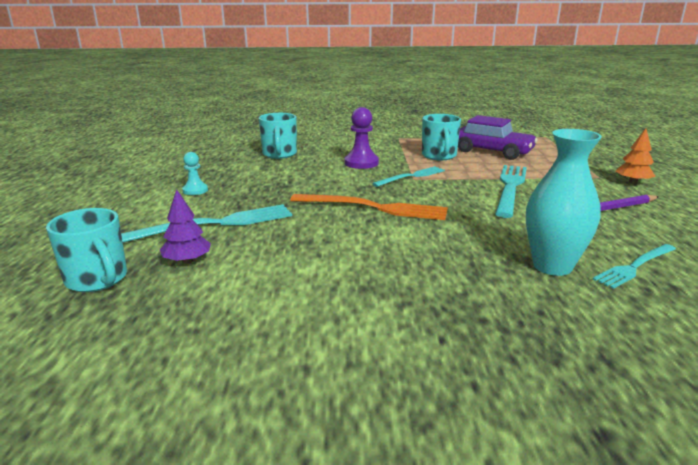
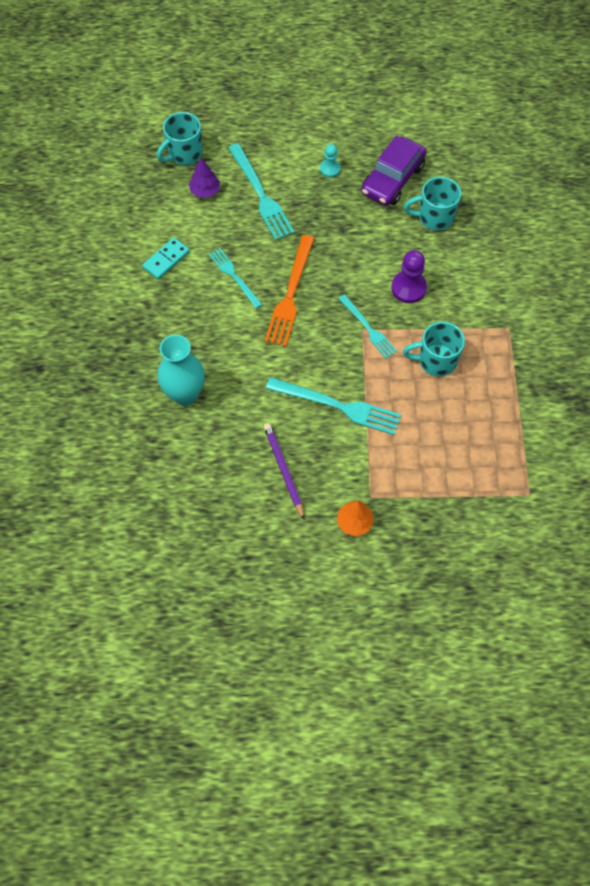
camera: 90 degrees right, 40 degrees up
purple car [458,115,538,160] -> purple car moved to [361,135,426,206]
turquoise fork [593,244,676,289] -> turquoise fork moved to [209,248,263,309]
none -> turquoise domino [142,237,190,280]

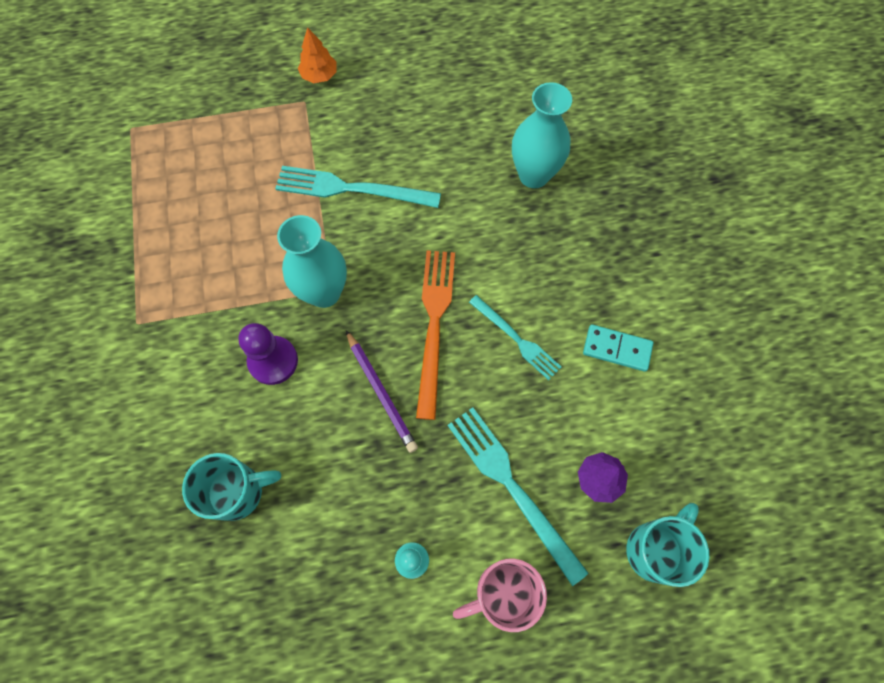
camera: 170 degrees right, 5 degrees up
turquoise domino [142,237,190,280] -> turquoise domino turned 75 degrees clockwise [583,324,653,372]
purple pencil [264,423,304,519] -> purple pencil moved to [346,330,418,453]
turquoise fork [338,294,397,359] -> turquoise vase [277,215,347,308]
purple car [361,135,426,206] -> none
turquoise mug [403,322,465,377] -> none
none -> pink mug [453,559,547,632]

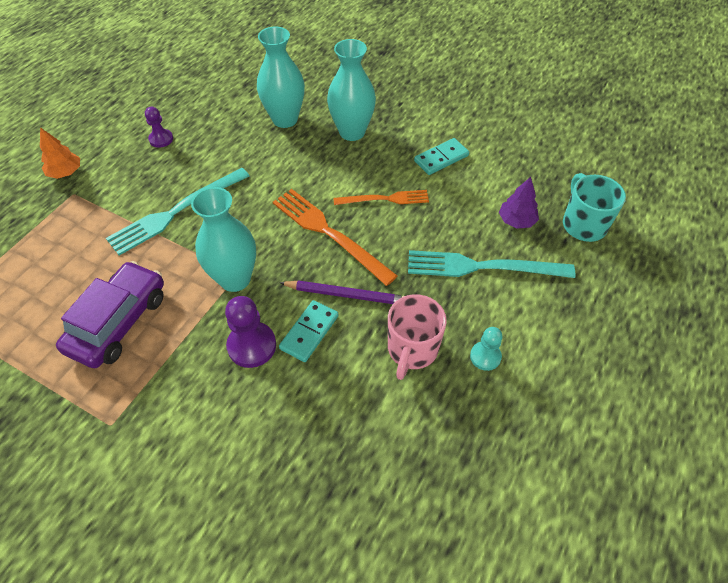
camera: 50 degrees left, 15 degrees down
turquoise mug [182,453,281,521] -> none
pink mug [453,559,547,632] -> pink mug moved to [388,294,447,380]
turquoise fork [469,295,561,380] -> orange fork [334,190,429,205]
none -> purple car [56,261,164,368]
none -> purple pawn [145,107,173,148]
none -> turquoise domino [279,300,339,362]
none -> turquoise vase [327,39,376,141]

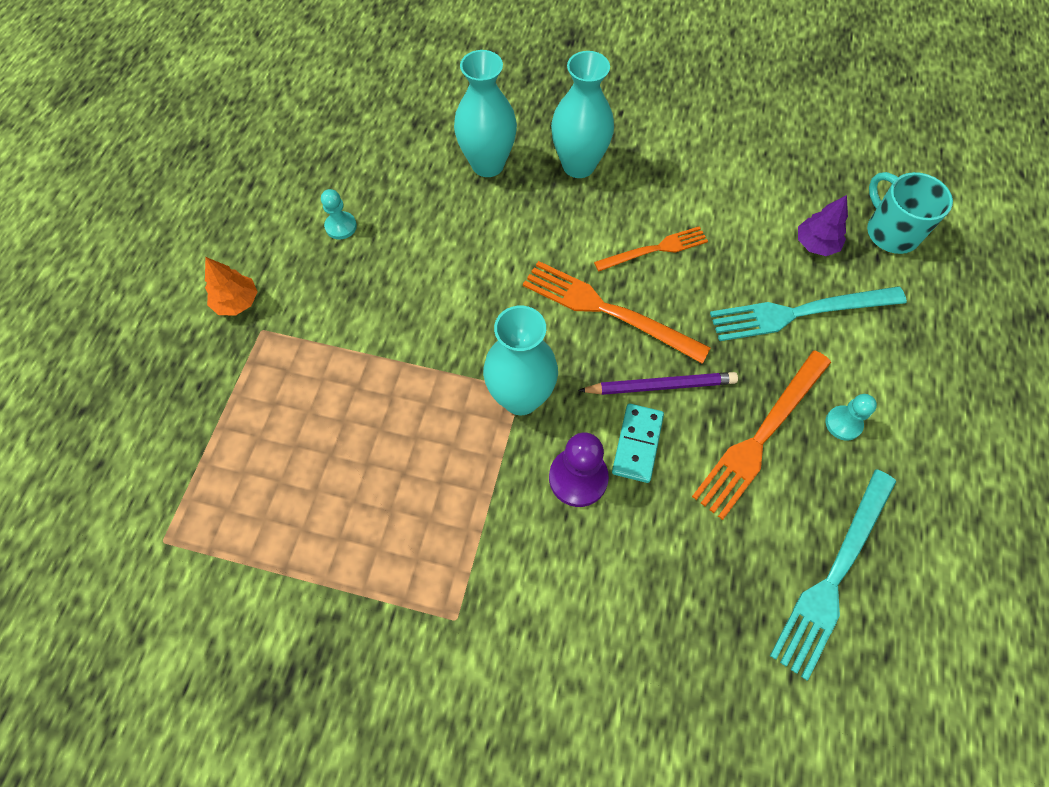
camera: 15 degrees left, 10 degrees up
purple car [56,261,164,368] -> none
turquoise fork [106,168,249,255] -> turquoise fork moved to [770,469,896,680]
purple pawn [145,107,173,148] -> turquoise pawn [321,189,357,240]
pink mug [388,294,447,380] -> orange fork [692,351,831,520]
turquoise domino [414,138,469,175] -> none

